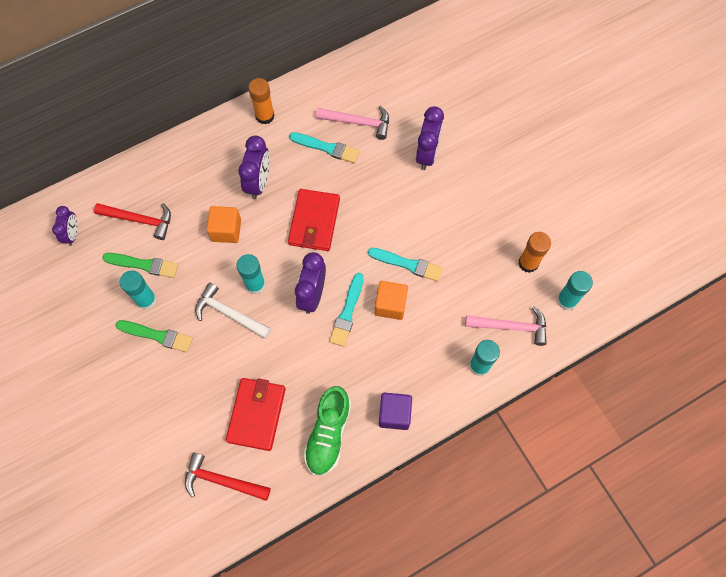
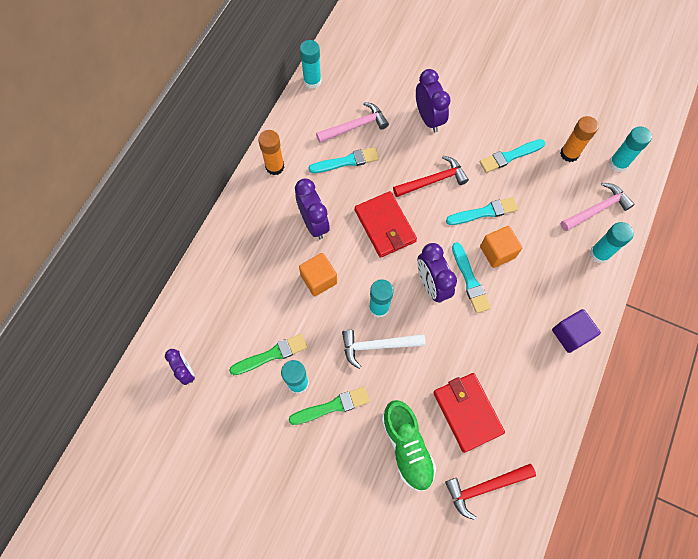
camera: 35 degrees left, 0 degrees up
red hammer [94,203,171,240] -> red hammer moved to [393,156,469,197]
green shoe [304,386,351,476] -> green shoe moved to [381,400,436,491]
none -> turquoise glue stick [300,40,322,89]
none -> turquoise brush [479,139,545,173]

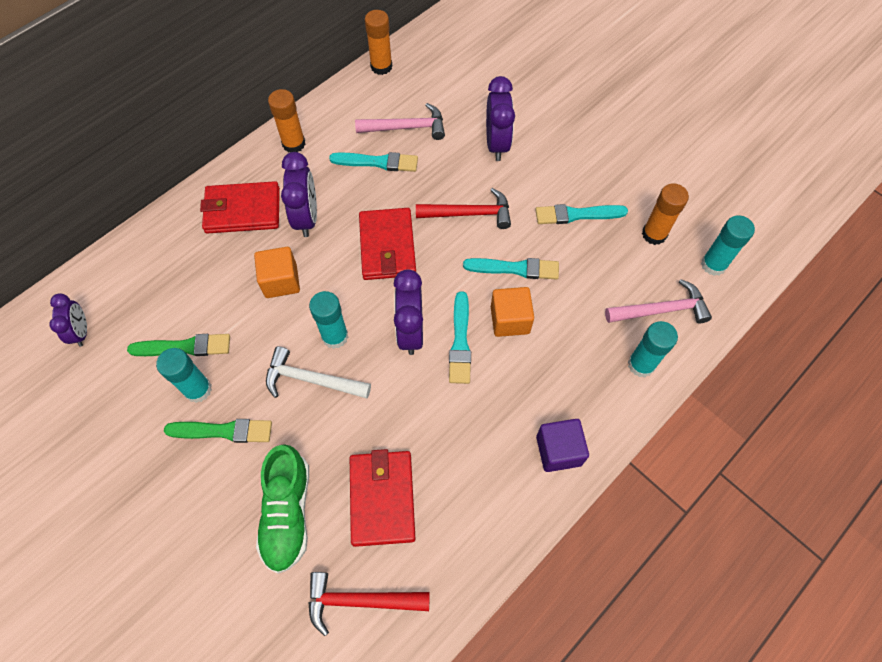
camera: 20 degrees right, 5 degrees down
turquoise glue stick [300,40,322,89] -> orange glue stick [365,10,392,75]
none -> red wallet [200,181,280,234]

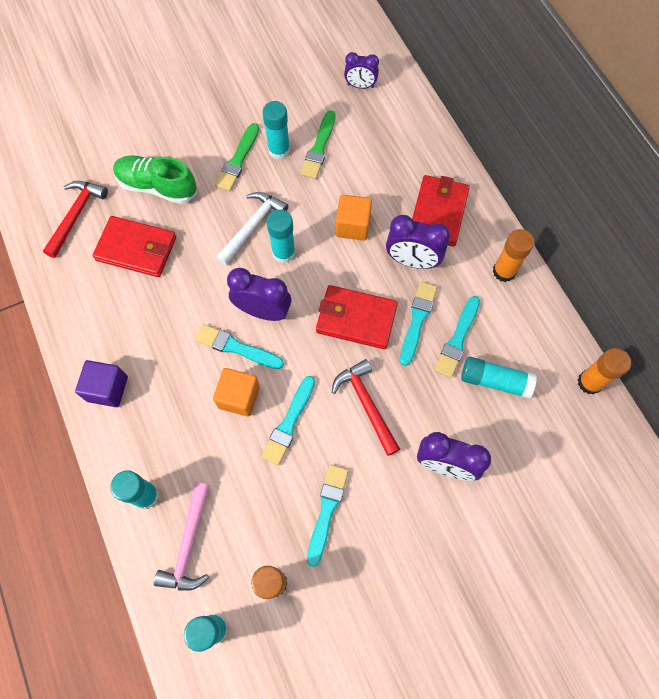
camera: 110 degrees right, 5 degrees up
pink hammer [355,103,445,140] -> turquoise glue stick [461,357,537,399]
red hammer [416,188,511,229] -> red hammer turned 135 degrees clockwise [332,359,400,456]
none -> turquoise brush [400,282,437,366]

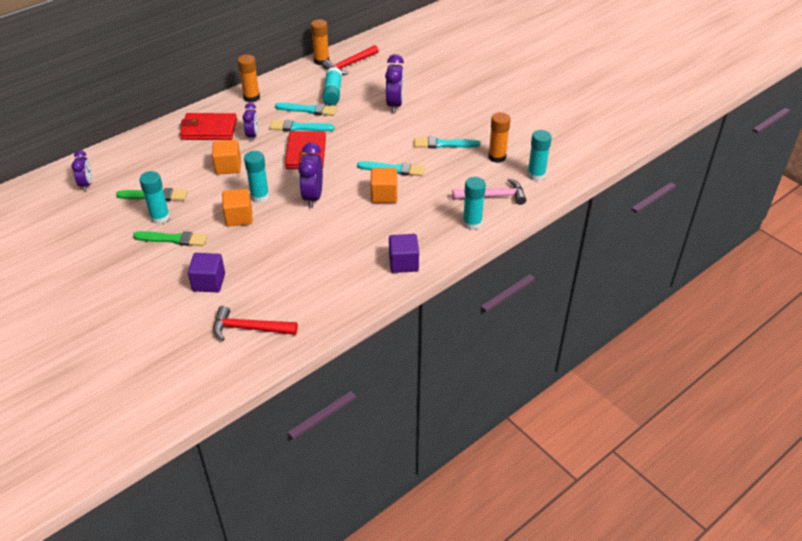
camera: 105 degrees left, 25 degrees down
red wallet [93,216,176,277] -> none
green shoe [113,156,197,204] -> purple cube [188,253,225,292]
turquoise brush [195,324,284,369] -> none
white hammer [216,192,288,265] -> orange cube [222,189,253,227]
red hammer [332,359,400,456] -> red hammer moved to [322,45,379,75]
purple clock [386,215,450,269] -> purple clock [243,103,258,142], size x0.64

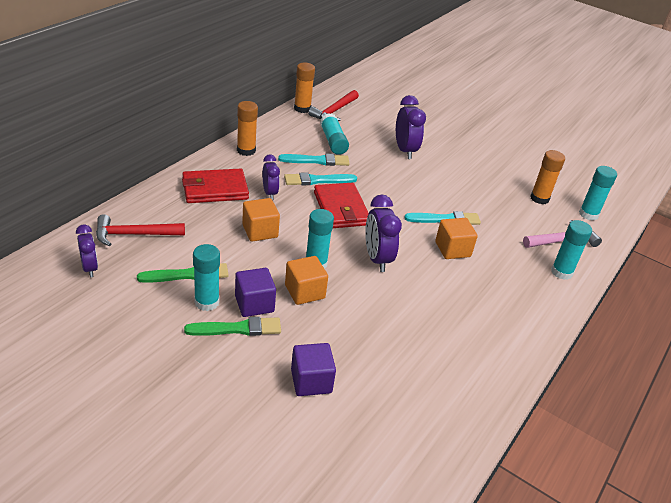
camera: 20 degrees left, 5 degrees down
red hammer [213,306,298,341] -> red hammer moved to [96,214,185,246]
purple cube [389,234,419,273] -> purple cube moved to [235,268,276,317]
turquoise brush [415,137,480,148] -> none

